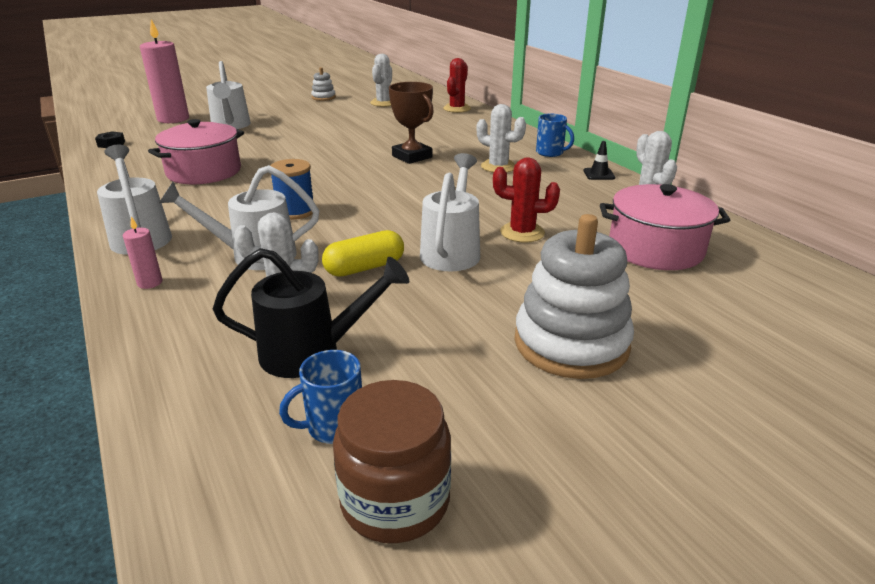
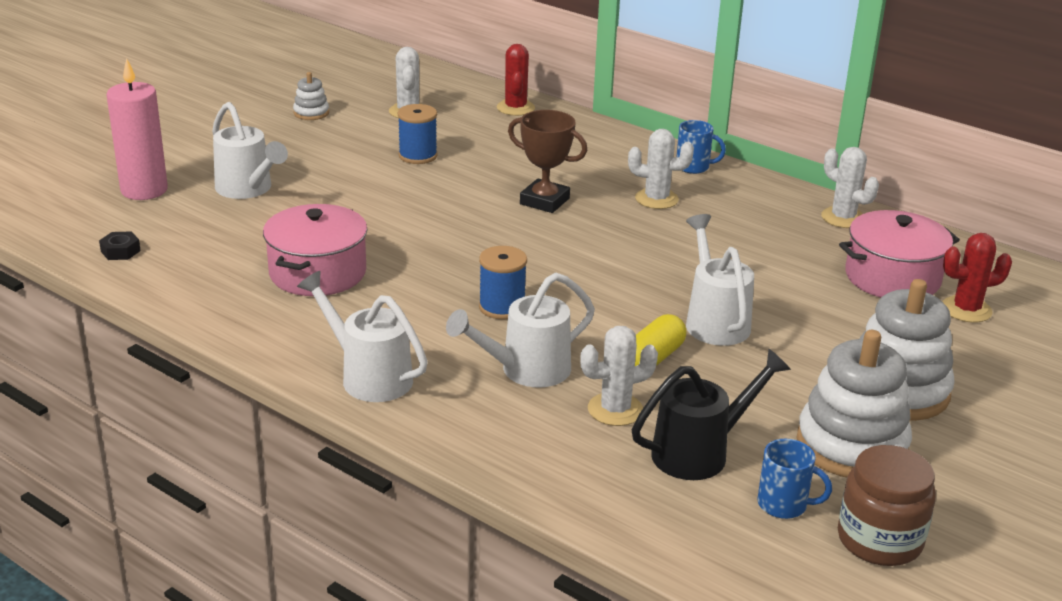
camera: 25 degrees left, 0 degrees up
pink candle [123,216,163,289] -> none
blue mug [279,350,362,444] -> blue mug turned 105 degrees counterclockwise [758,439,832,519]
red cactus [493,157,560,243] -> red cactus moved to [943,233,1012,323]
black traffic cone [584,141,615,180] -> none
none -> blue spool [398,104,438,164]
none -> white stacking toy [797,330,912,477]

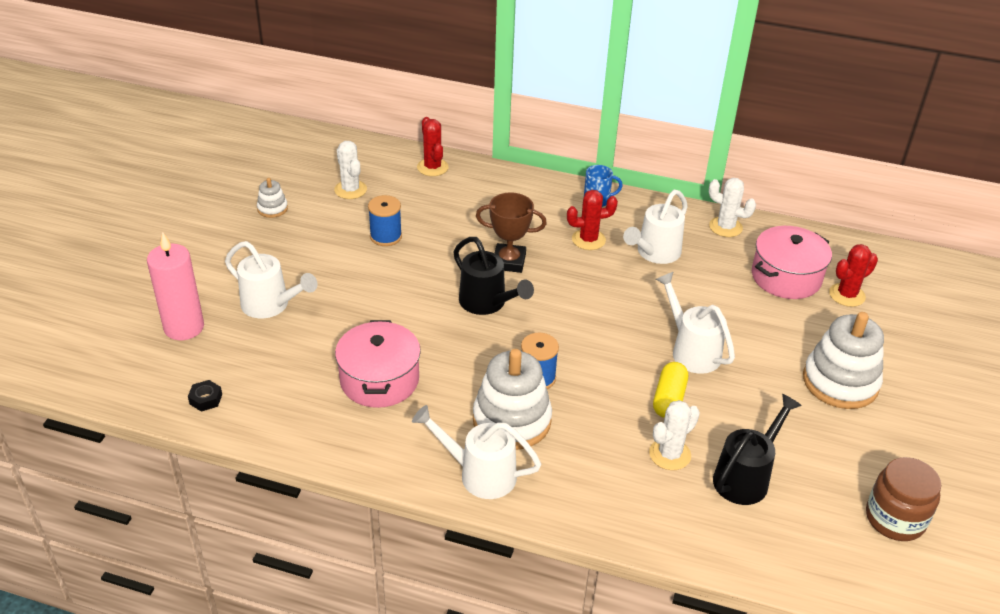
camera: 20 degrees left, 10 degrees up
white watering can [446,273,595,388] -> white watering can moved to [623,190,688,264]
white cactus [628,129,694,209] -> red cactus [567,190,618,250]
blue mug [758,439,832,519] -> none
white stacking toy [797,330,912,477] -> white stacking toy moved to [473,349,552,450]
none -> black watering can [453,237,534,315]

